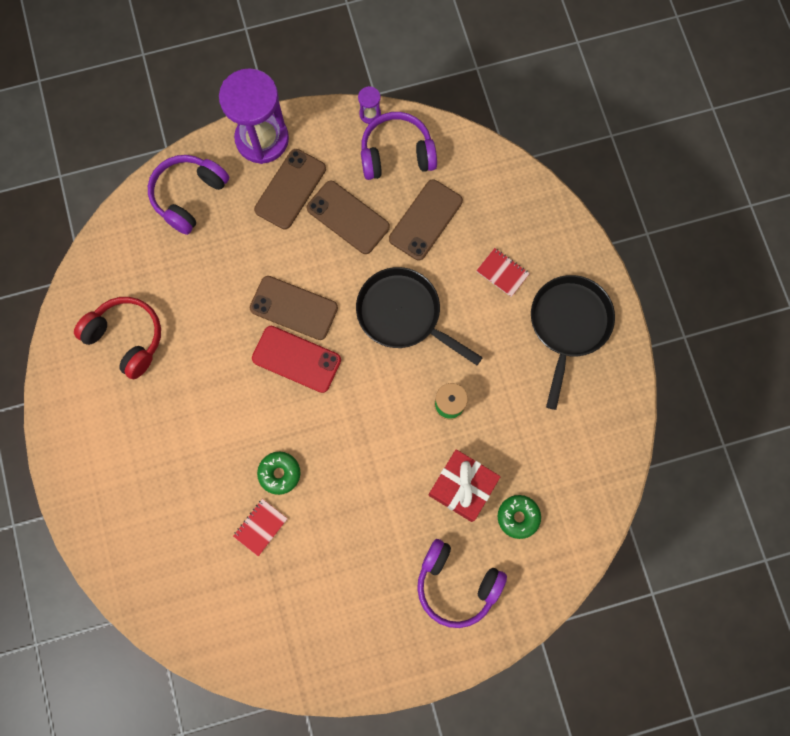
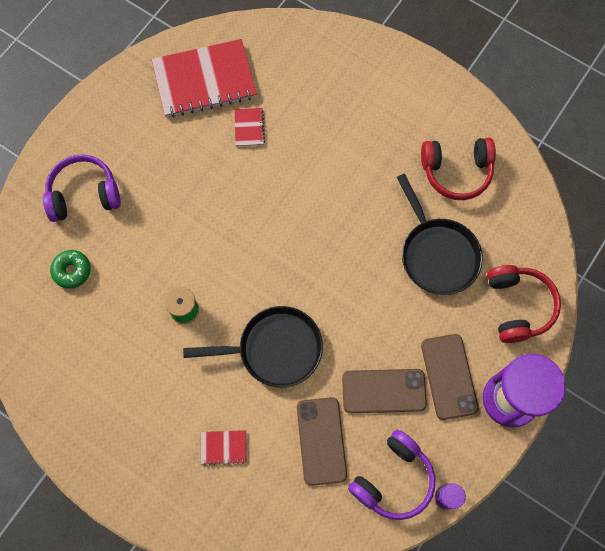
camera: 140 degrees right, 5 degrees down
purple headphones [148,155,229,235] -> red headphones [487,265,561,343]
brown phone [249,276,338,340] -> none
red phone [252,326,341,393] -> none
green donut [257,452,300,495] -> none
red gift [429,449,501,522] -> none
black pan [531,275,615,410] -> black pan moved to [397,174,483,295]
none -> red notebook [152,39,257,118]

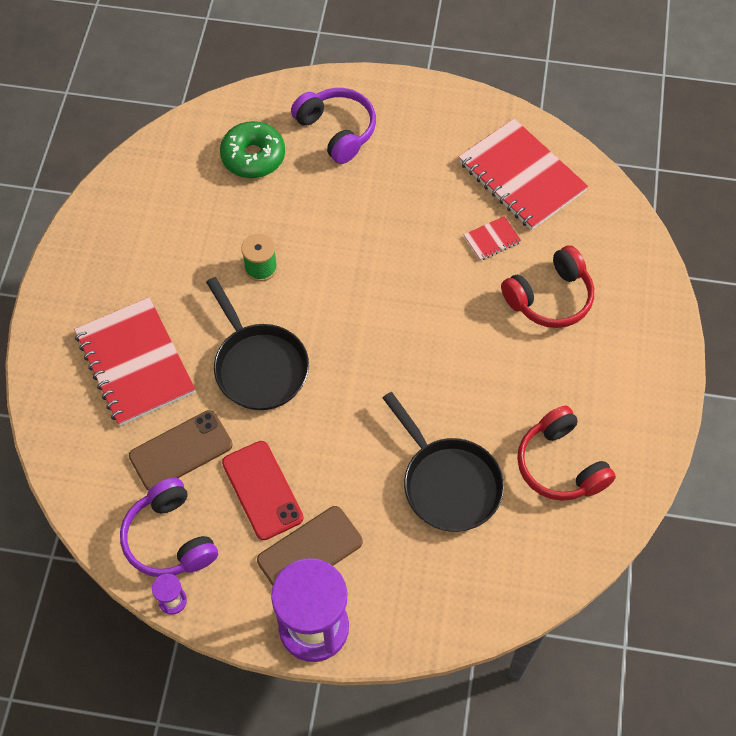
camera: 65 degrees right, 10 degrees down
green donut [50,250,91,289] -> green donut [220,121,285,178], size x1.52
red notebook [201,430,247,465] -> red notebook [74,297,196,426], size x2.34
brown phone [342,369,427,413] -> red phone [222,441,304,540]
purple headphones [348,430,435,520] -> purple headphones turned 45 degrees clockwise [120,478,218,577]
black pan [397,174,483,295] -> black pan turned 75 degrees counterclockwise [383,392,504,532]
red headphones [487,265,561,343] -> red headphones moved to [501,245,594,328]

